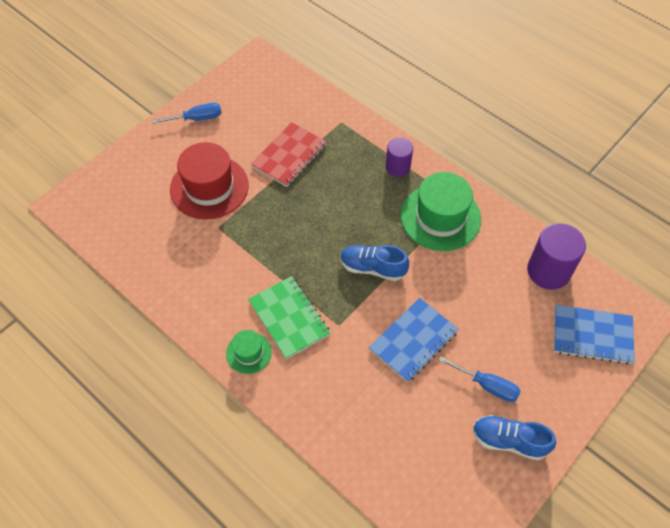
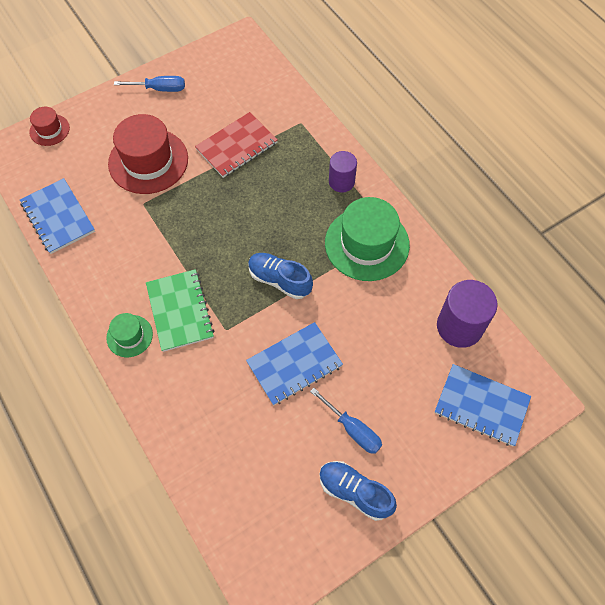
camera: 15 degrees right, 5 degrees up
none -> blue notebook [20,178,95,254]
none -> red hat [29,107,70,146]

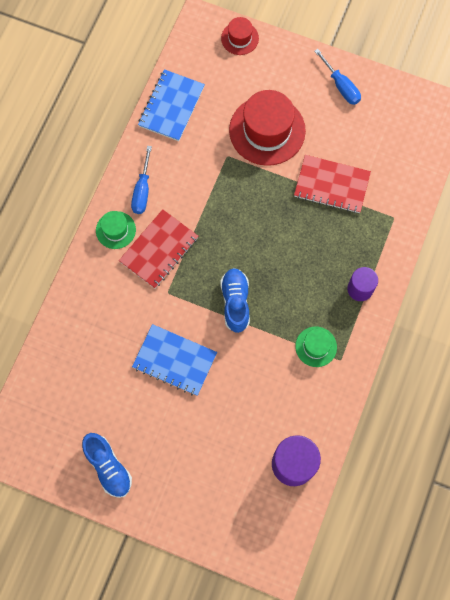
camera: 55 degrees right, 10 degrees up
green notebook [146,269,214,352] -> red notebook [119,209,198,288]
blue screwdriver [310,388,382,454] -> blue screwdriver moved to [131,146,152,214]
blue shoe [319,461,397,521] -> blue shoe turned 150 degrees clockwise [82,433,132,498]
green hat [325,197,410,281] -> green hat [295,327,337,367], size x0.51
blue notebook [434,364,531,446] -> none

